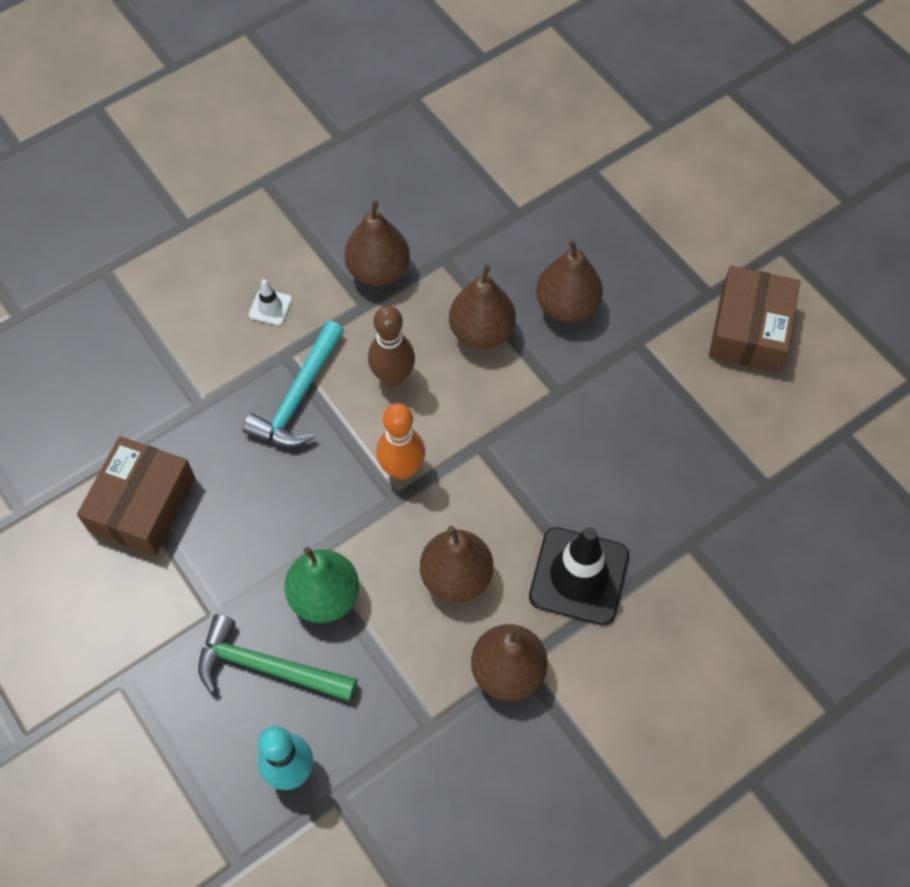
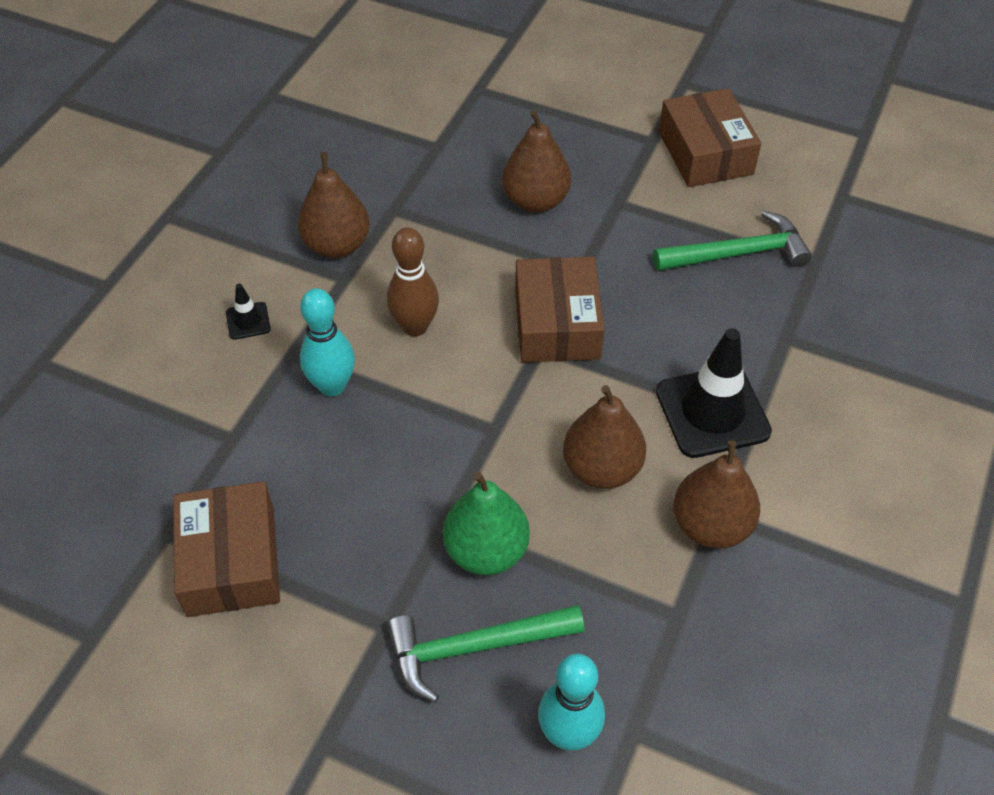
camera: 30 degrees left, 10 degrees down
turquoise hammer [243,321,344,447] -> turquoise bowling pin [300,288,355,397]
white traffic cone [249,279,292,325] -> black traffic cone [226,284,271,340]
orange bowling pin [376,403,425,480] -> none
brown pear [449,265,516,349] -> none
none -> brown box [515,257,605,363]
none -> green hammer [653,211,812,271]

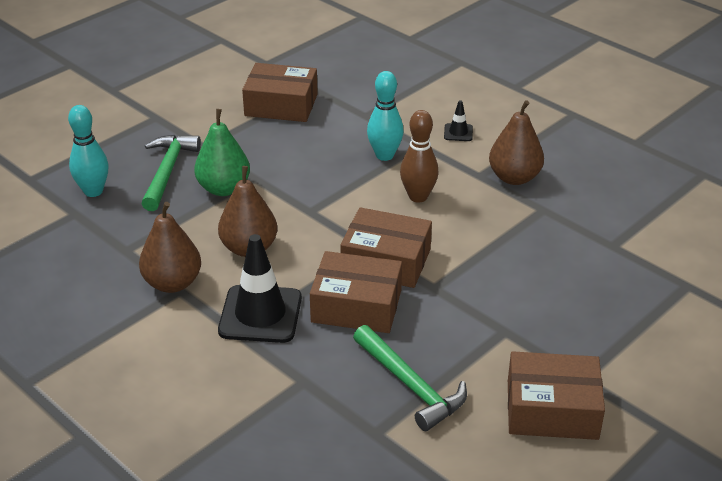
camera: 110 degrees right, 15 degrees down
brown pear [502,110,571,213] -> none
green hammer [653,211,812,271] -> green hammer turned 45 degrees counterclockwise [353,325,467,431]
none -> brown box [310,251,402,333]

